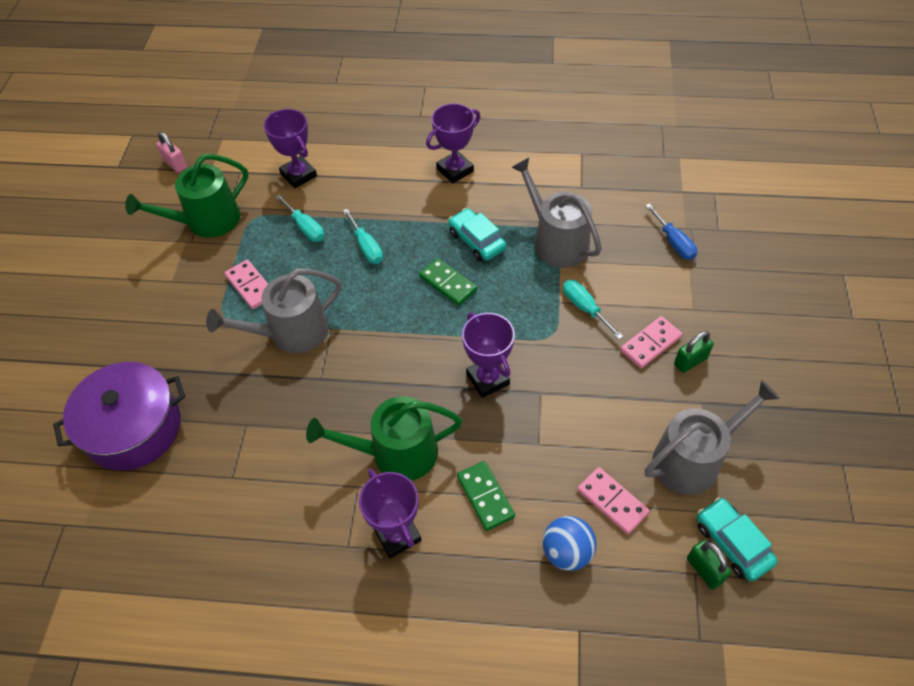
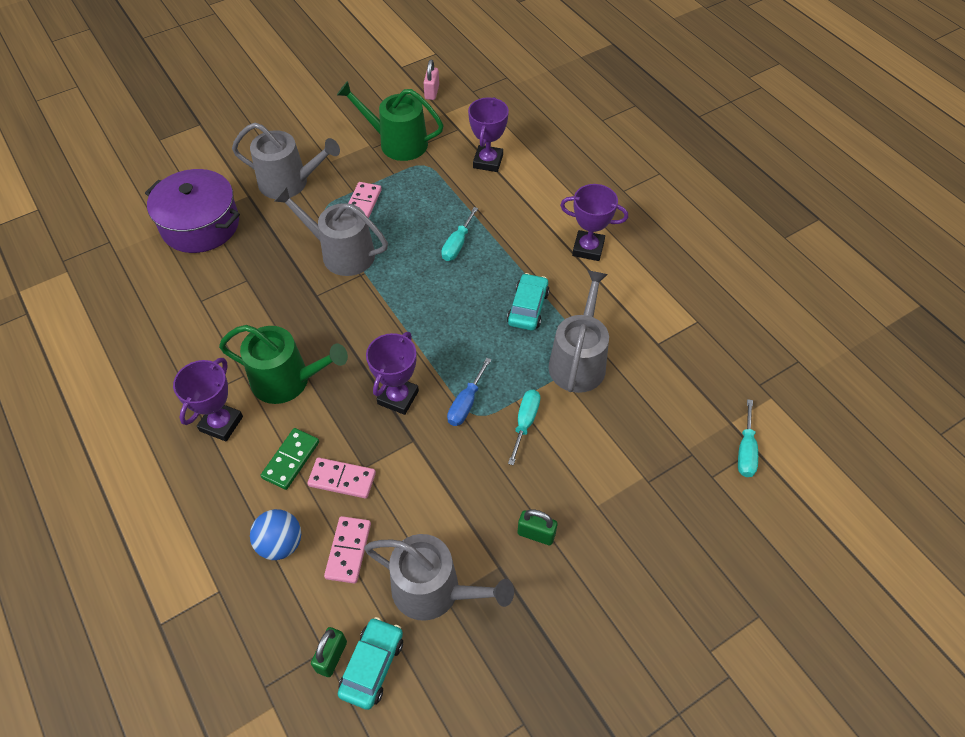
camera: 50 degrees right, 0 degrees up
turquoise screwdriver [276,195,324,242] -> turquoise screwdriver moved to [738,399,758,477]
green watering can [306,396,462,481] -> green watering can turned 150 degrees clockwise [219,325,348,404]
green domino [419,258,477,306] -> none
pink domino [620,316,682,368] -> pink domino moved to [307,458,376,499]
blue screwdriver [645,203,697,260] -> blue screwdriver moved to [447,358,491,426]
none -> grey watering can [232,122,340,199]

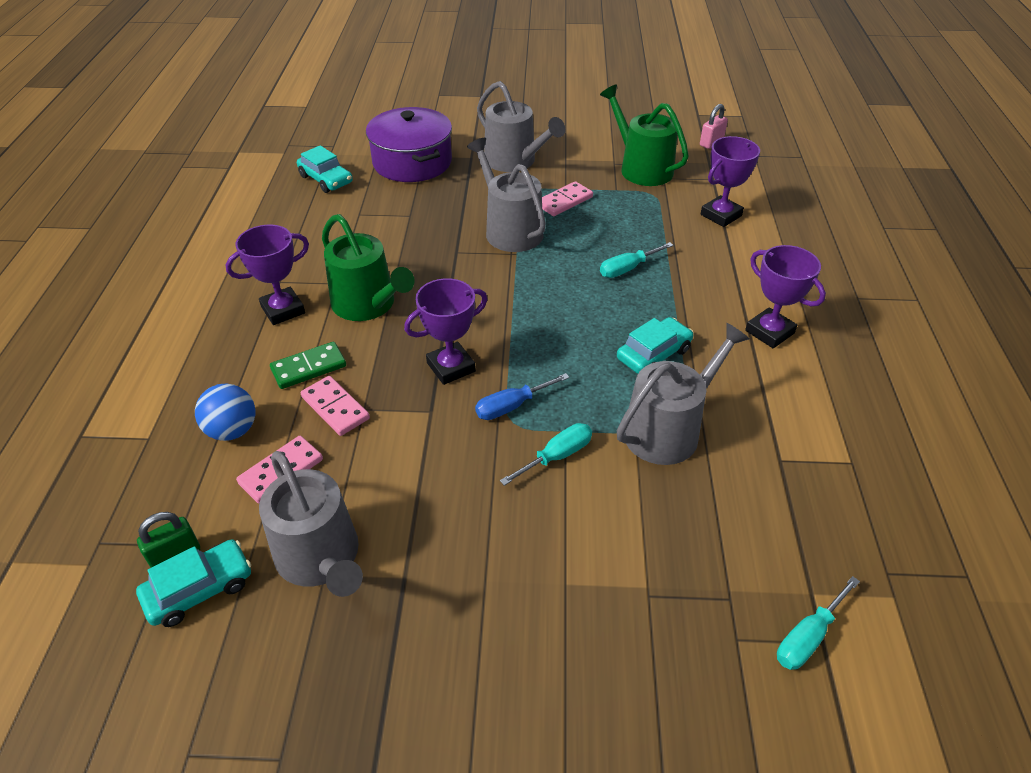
camera: 35 degrees right, 10 degrees down
green padlock [518,509,557,545] -> none
none -> turquoise car [297,145,353,193]

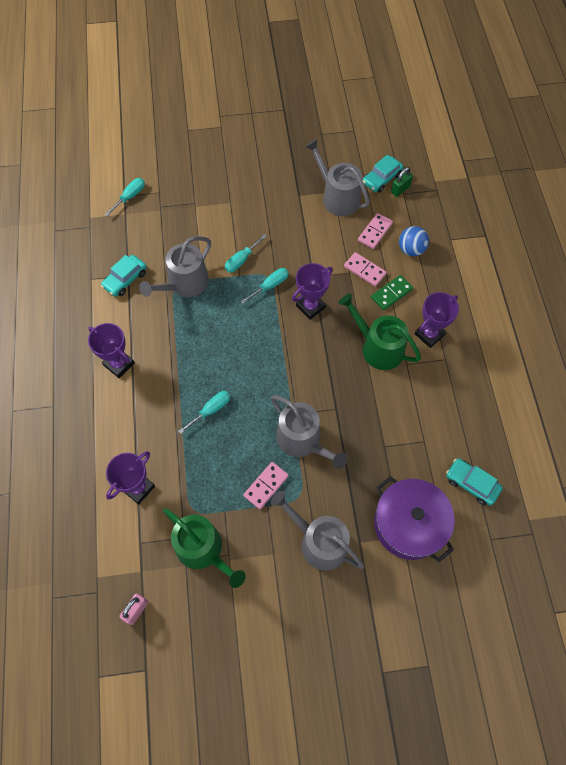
camera: 170 degrees right, 20 degrees up
blue screwdriver [475,373,570,420] -> turquoise screwdriver [241,268,289,304]
turquoise car [617,317,693,374] -> turquoise car moved to [101,255,147,297]

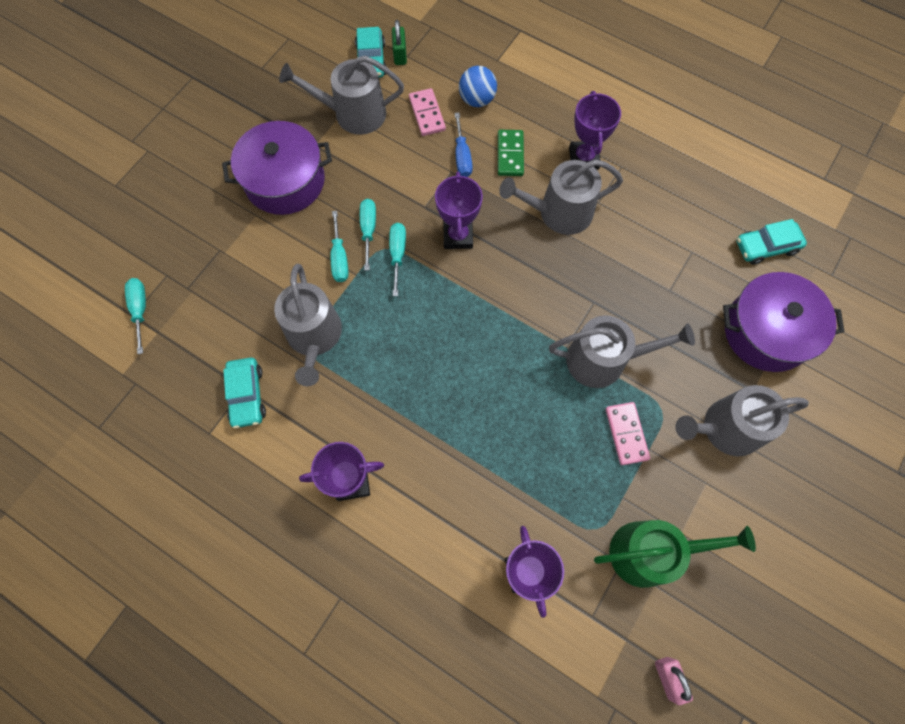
camera: 50 degrees left, 5 degrees up
turquoise screwdriver [178,391,230,434] -> turquoise screwdriver moved to [360,199,376,271]
green watering can [339,293,421,370] -> grey watering can [499,159,623,235]
pink domino [344,252,387,287] -> blue screwdriver [454,113,473,177]
none -> purple pot [222,121,332,215]

